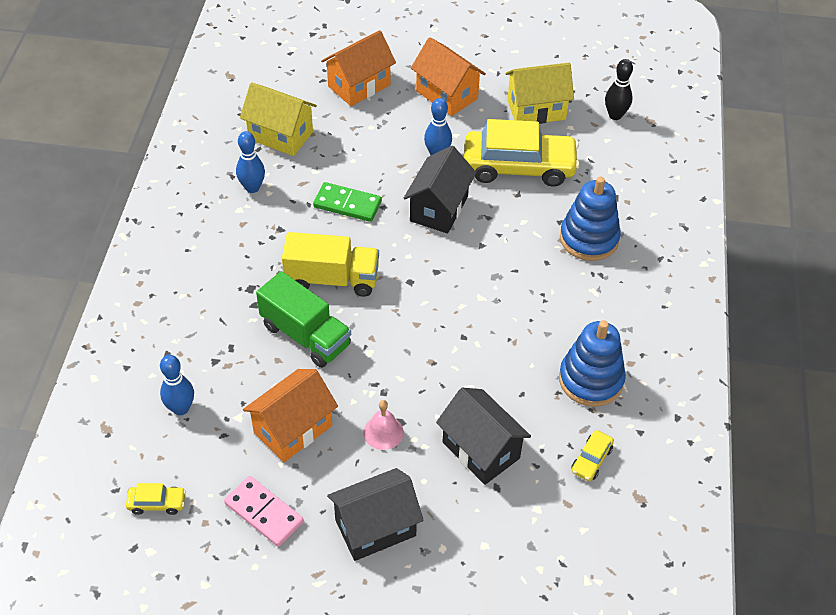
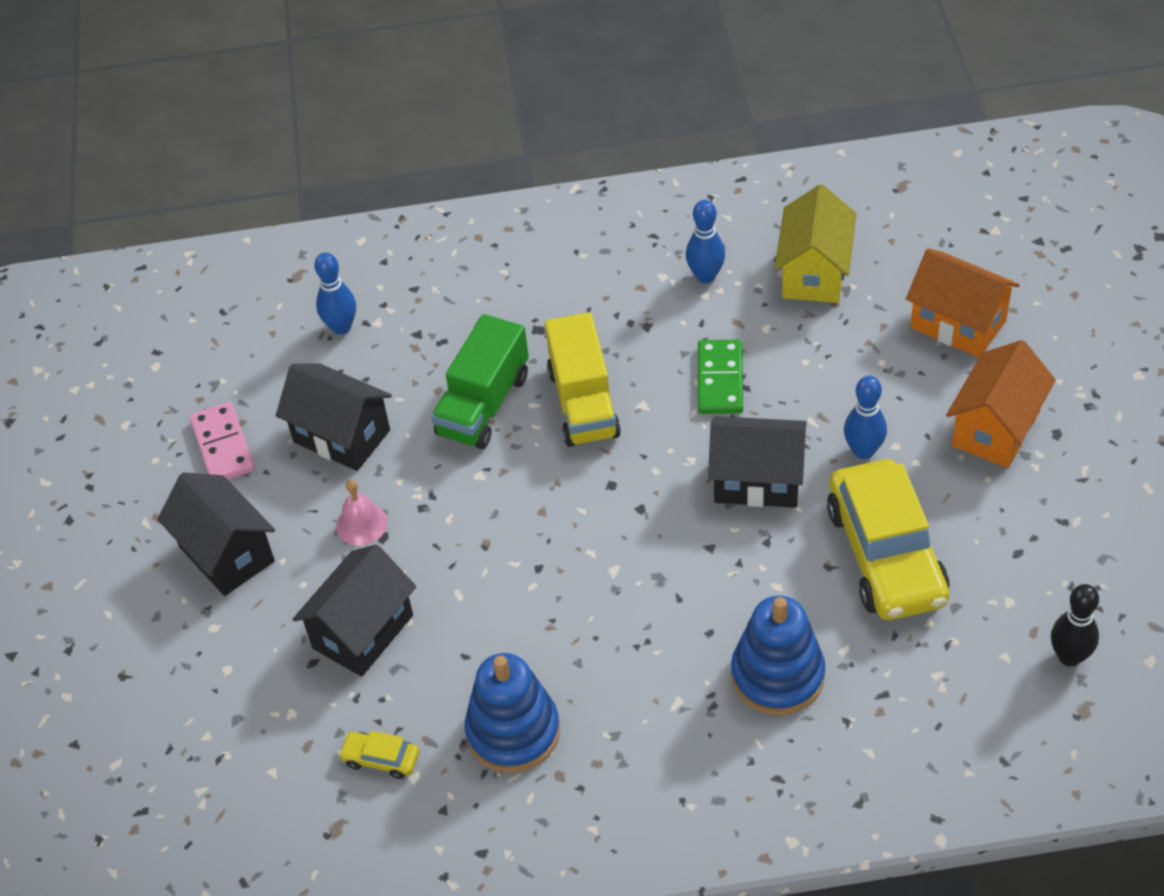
camera: 80 degrees right, 0 degrees up
yellow car [126,483,186,515] -> none
pink domino [224,476,304,547] -> pink domino turned 45 degrees counterclockwise [190,402,255,480]
orange house [243,369,338,462] -> black house [276,363,392,471]
yellow house [506,63,574,124] -> none

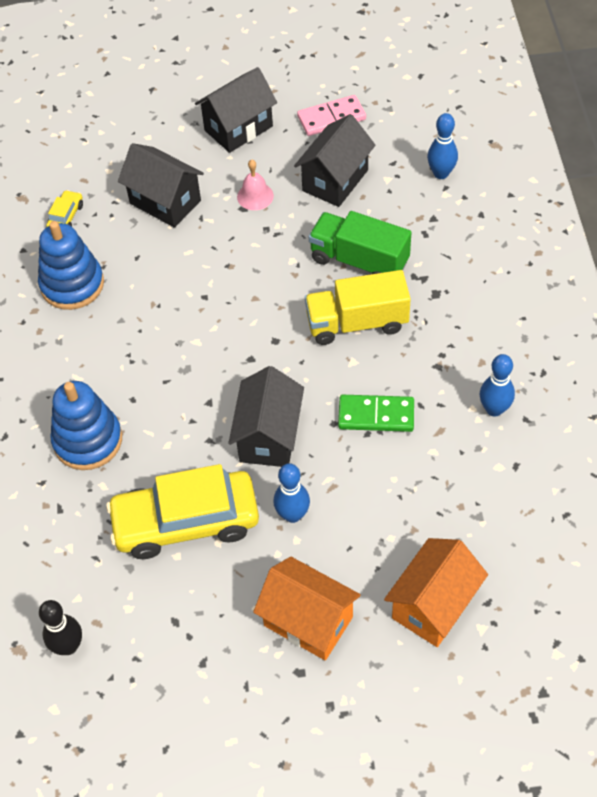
camera: 90 degrees right, 5 degrees up
yellow house [774,184,857,303] -> none

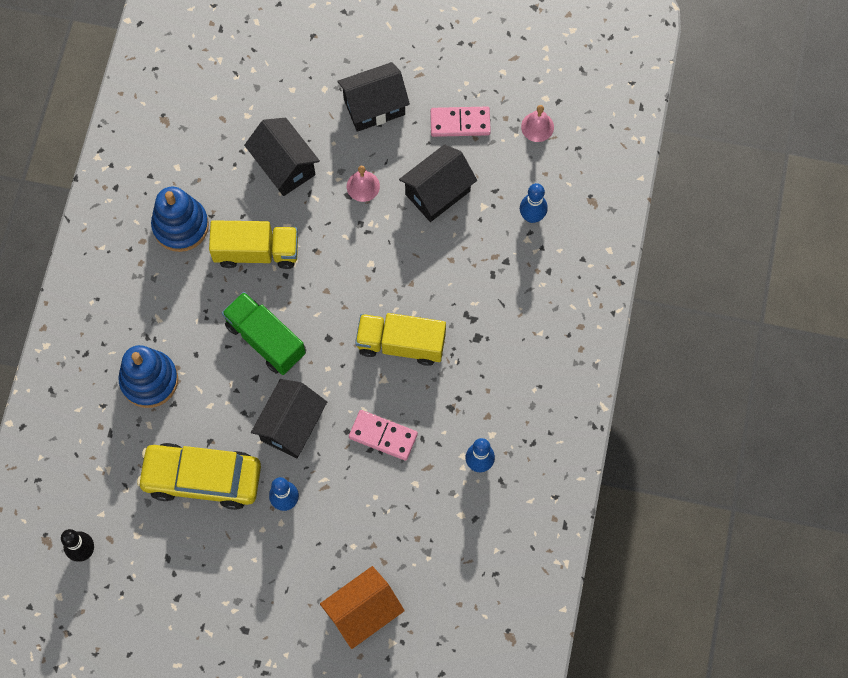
camera: 15 degrees right, 15 degrees up
yellow car [46,190,83,227] -> none
orange house [253,557,361,661] -> none
green truck [309,211,411,274] -> green truck moved to [222,292,306,375]
green domino [338,395,414,432] -> pink domino [349,410,418,461]
none -> yellow truck [209,220,298,269]
none -> pink bell [521,105,554,142]

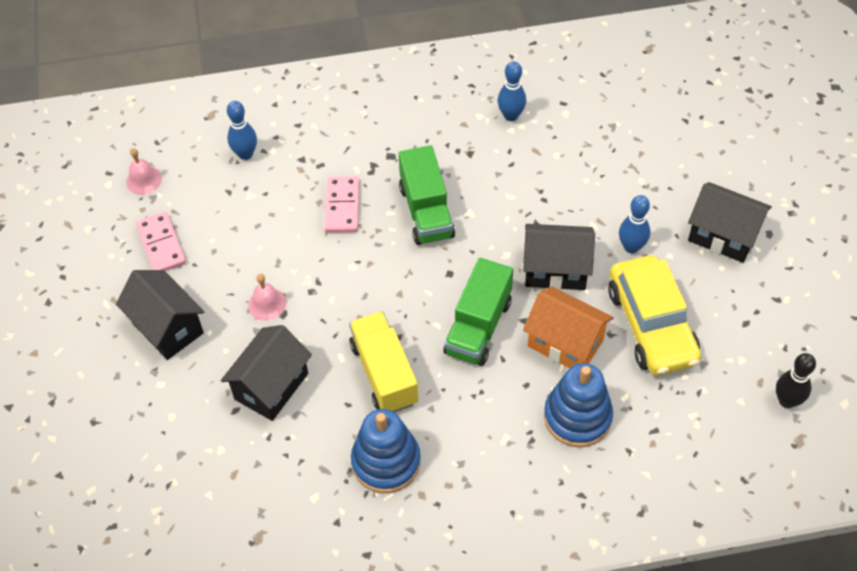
camera: 110 degrees left, 15 degrees down
orange house [320,566,405,649] -> orange house moved to [523,287,614,368]
pink domino [349,410,418,461] -> pink domino moved to [324,176,360,233]
yellow truck [355,313,446,366] -> green truck [398,145,455,245]
black house [399,144,477,222] -> black house moved to [688,182,772,263]

